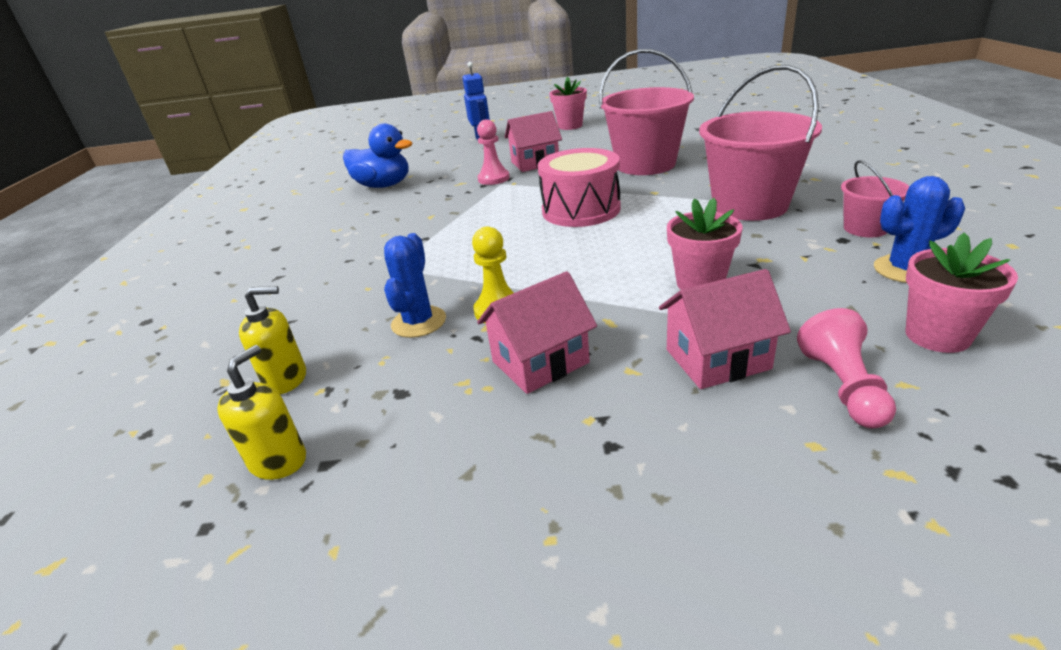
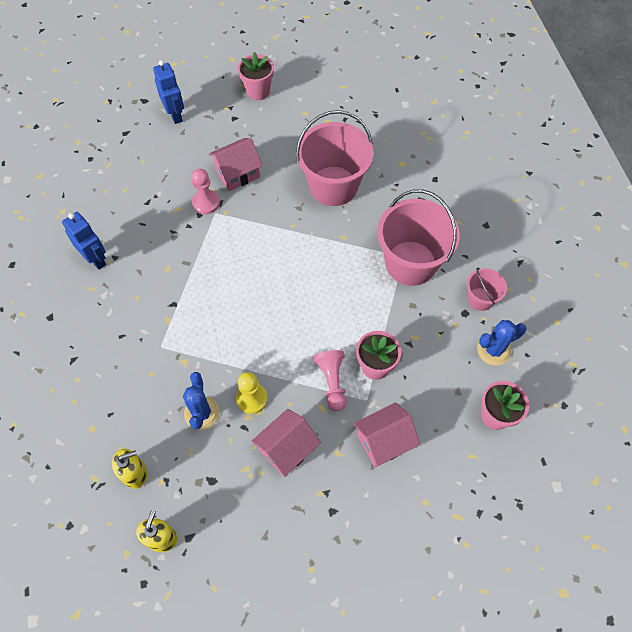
camera: 15 degrees left, 30 degrees up
blue duck [343,124,412,188] -> none
pink drum [538,148,621,227] -> none
pink pawn [797,308,896,429] -> pink pawn moved to [313,350,346,411]
none -> blue robot [62,212,106,270]

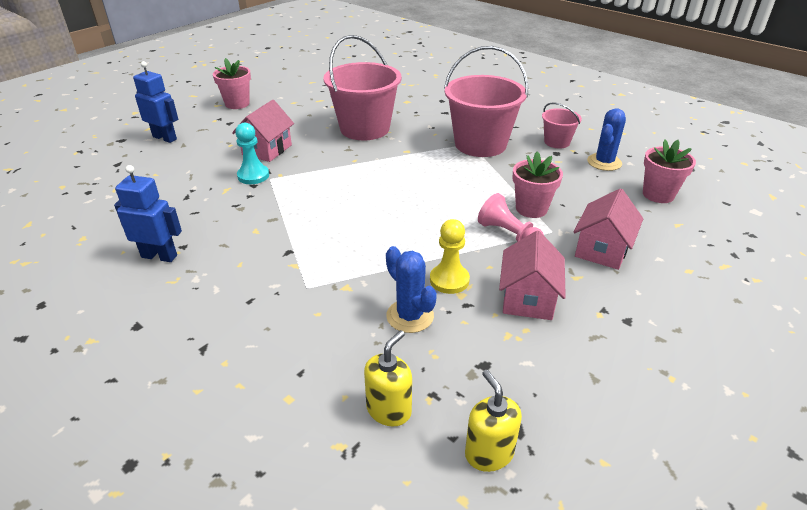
camera: 35 degrees left, 25 degrees down
pink pawn [192,168,220,214] -> turquoise pawn [235,123,269,184]

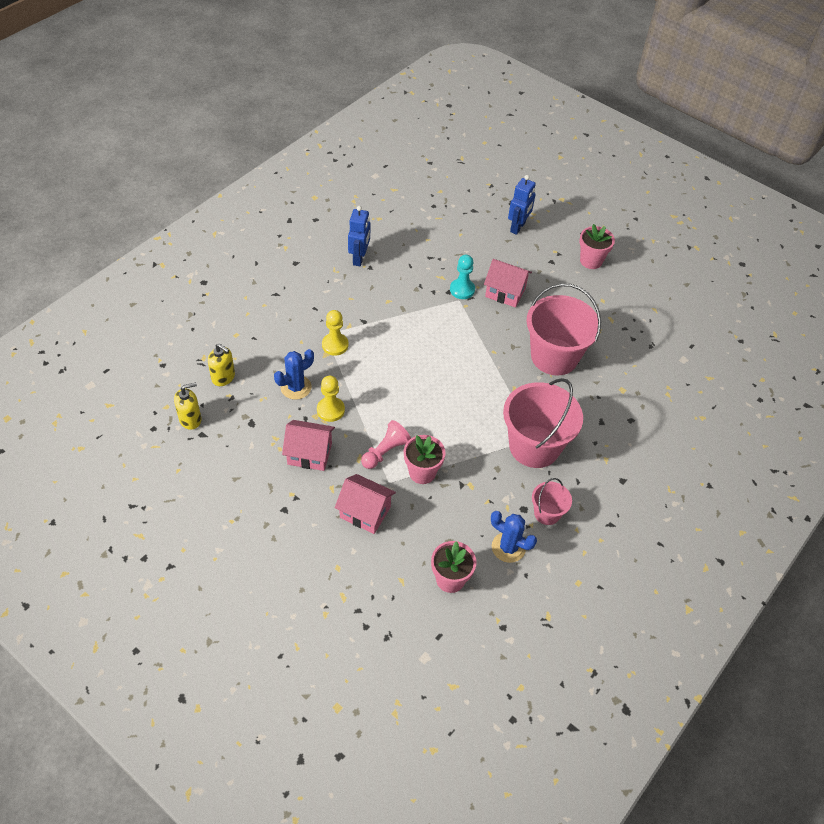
camera: 85 degrees right, 15 degrees up
none -> yellow pawn [322,310,348,356]

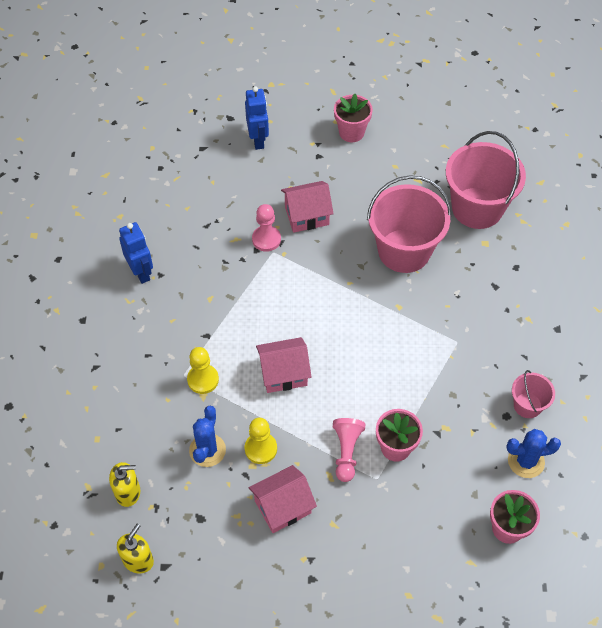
camera: 35 degrees left, 5 degrees up
pink house [335,474,396,534] -> pink house moved to [256,337,312,393]
turquoise pawn [450,255,475,299] -> pink pawn [252,204,281,252]
pink bucket [503,378,583,468] -> pink bucket moved to [446,131,526,229]

